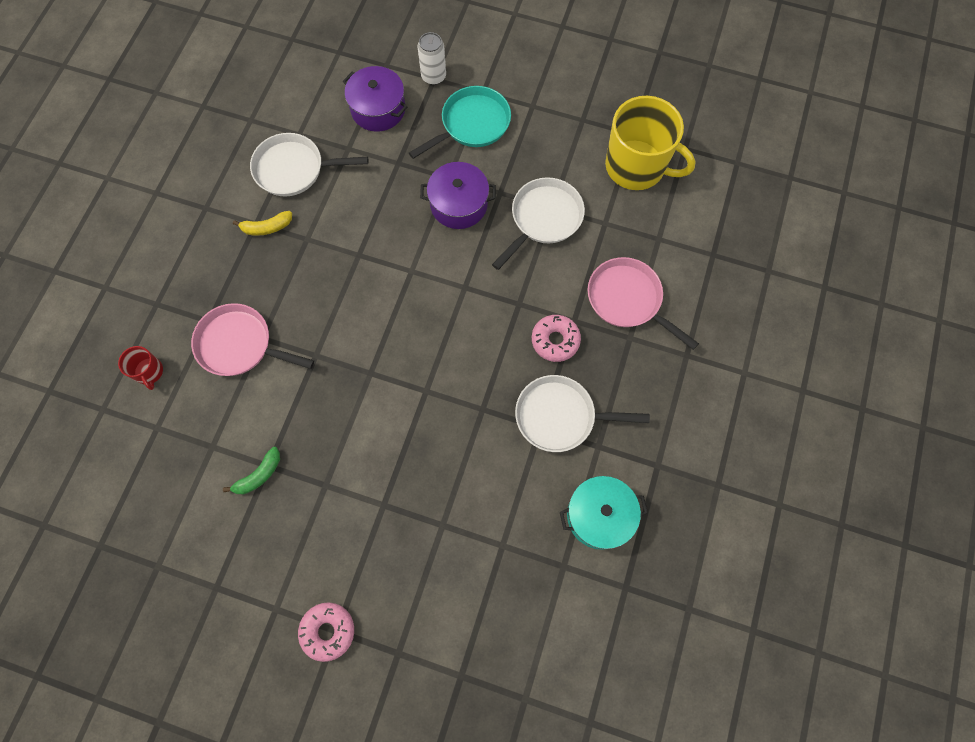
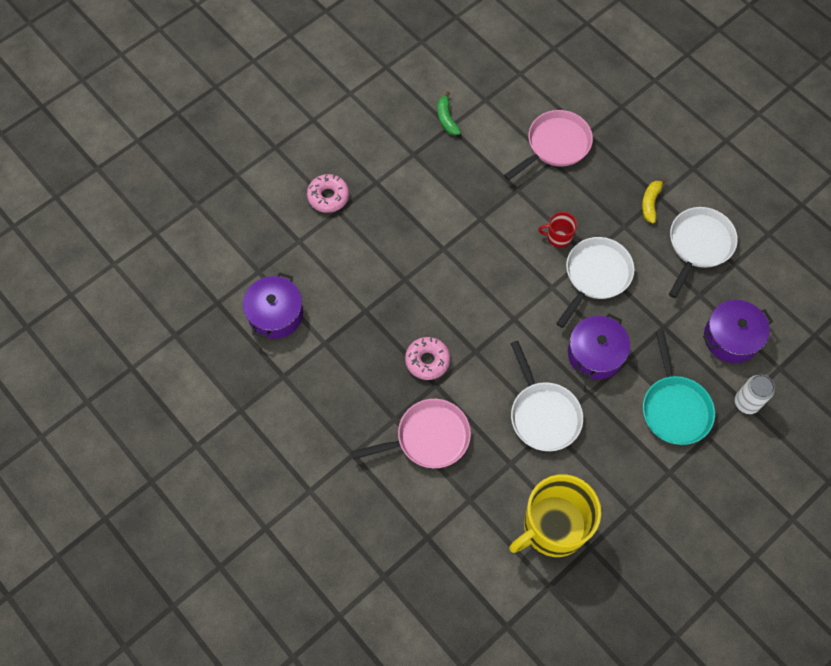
camera: 120 degrees right, 5 degrees down
red mug [118,346,163,390] -> red mug moved to [538,212,577,248]
pink donut [298,603,354,662] -> pink donut moved to [307,174,349,213]
white pan [515,375,650,452] -> white pan moved to [556,237,635,328]
turquoise pot [560,476,648,550] -> purple pot [243,272,303,339]

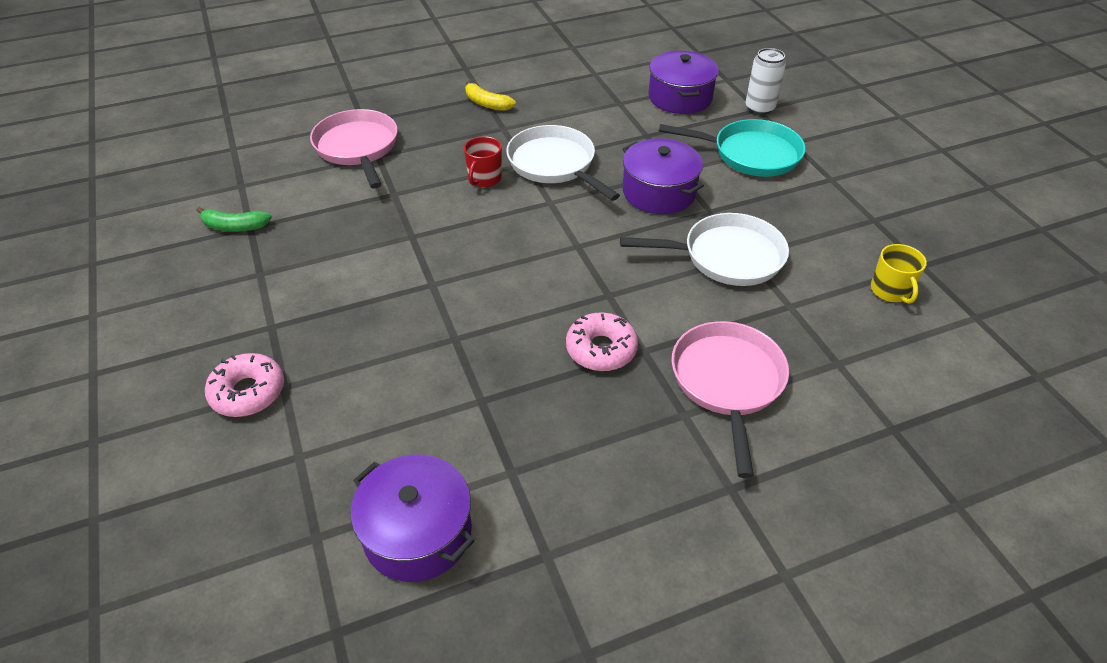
camera: 70 degrees left, 20 degrees down
yellow mug [509,474,601,557] -> yellow mug [871,244,927,304], size x0.44
white pan [669,207,738,298] -> none

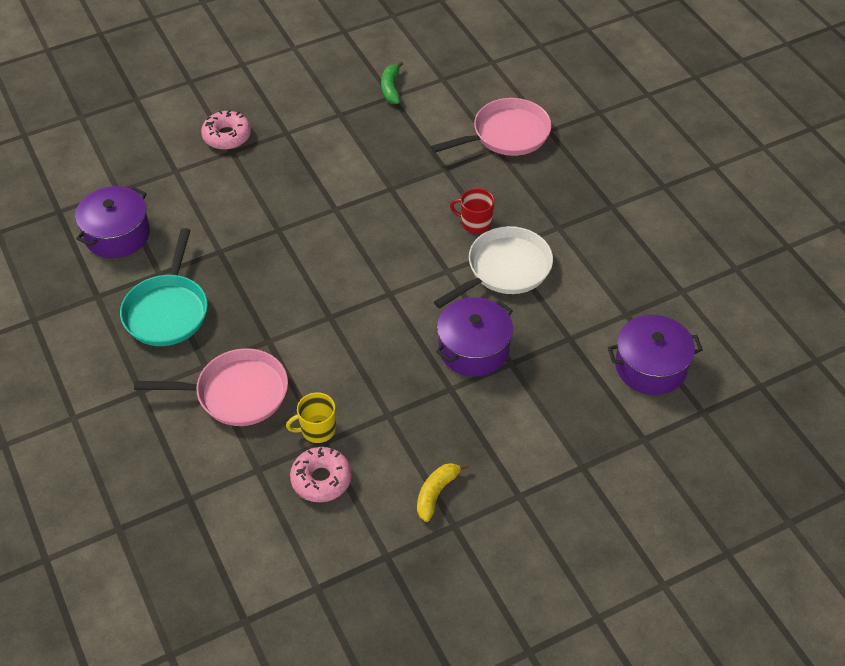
camera: 85 degrees right, 5 degrees up
yellow banana [465,80,516,111] -> yellow banana moved to [417,463,469,522]
pink donut [566,312,638,371] -> pink donut moved to [290,447,352,502]
white pan [620,213,789,286] -> none
turquoise pan [659,119,806,177] -> turquoise pan moved to [120,228,208,346]
white can [745,48,786,115] -> none
yellow mug [871,244,927,304] -> yellow mug moved to [286,392,336,443]

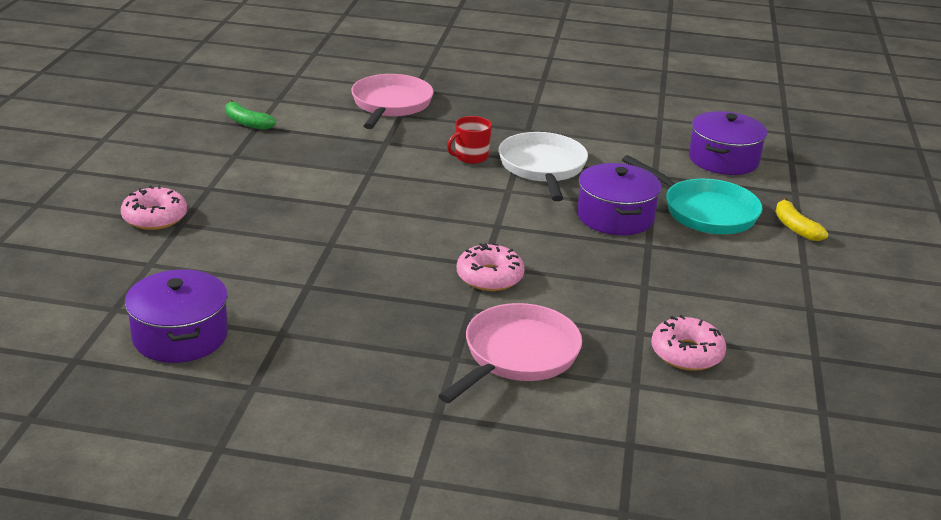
camera: 55 degrees left, 20 degrees down
turquoise pan [120,228,208,346] -> turquoise pan moved to [622,155,763,234]
yellow mug [286,392,336,443] -> none
yellow banana [417,463,469,522] -> yellow banana moved to [776,197,829,241]
none -> pink donut [457,243,524,291]

